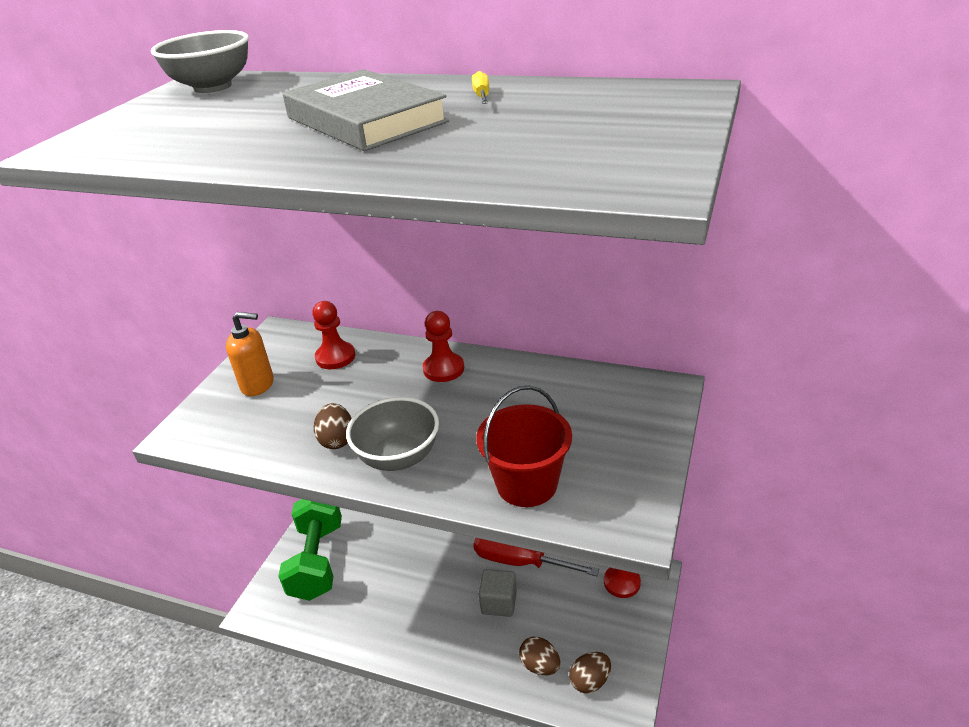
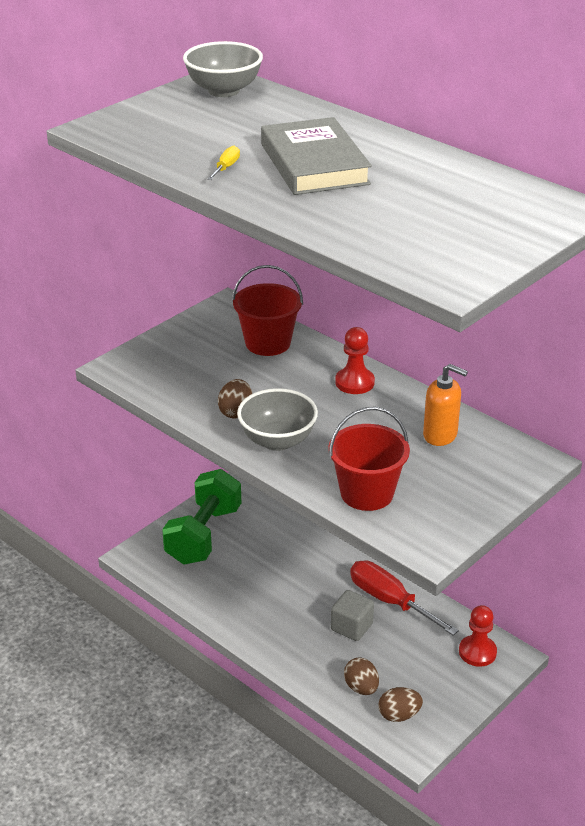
camera: 20 degrees right, 0 degrees up
orange soap dispenser [226,312,274,396] -> orange soap dispenser moved to [423,364,468,446]
red pawn [312,301,355,369] -> red bucket [232,265,303,356]
yellow screwdriver [472,71,489,104] -> yellow screwdriver moved to [207,146,240,180]

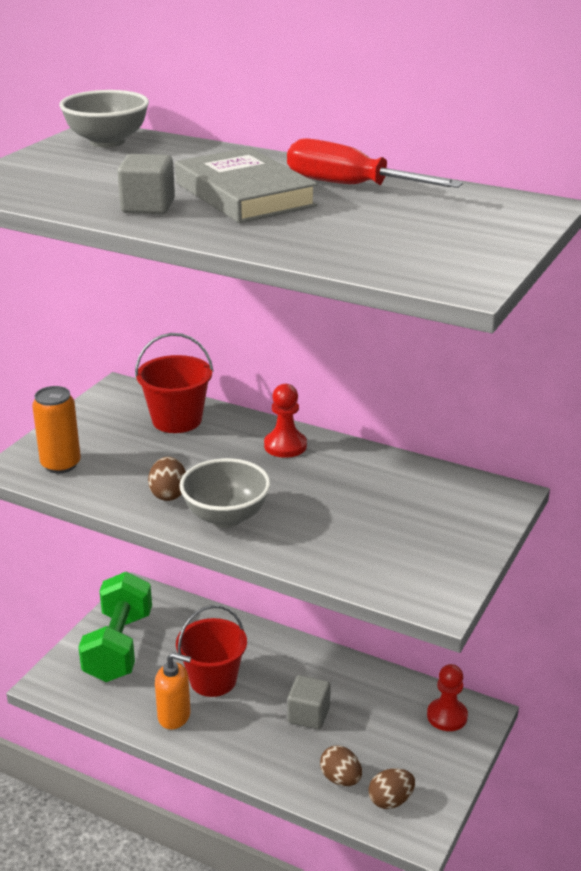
camera: 15 degrees left, 5 degrees down
yellow screwdriver [207,146,240,180] -> grey cube [117,154,175,214]
red bucket [329,407,410,511] -> red bucket moved to [176,605,247,697]
red screwdriver [350,560,459,636] -> red screwdriver moved to [287,138,463,188]
orange soap dispenser [423,364,468,446] -> orange soap dispenser moved to [155,653,191,729]
none -> orange can [32,386,81,473]

